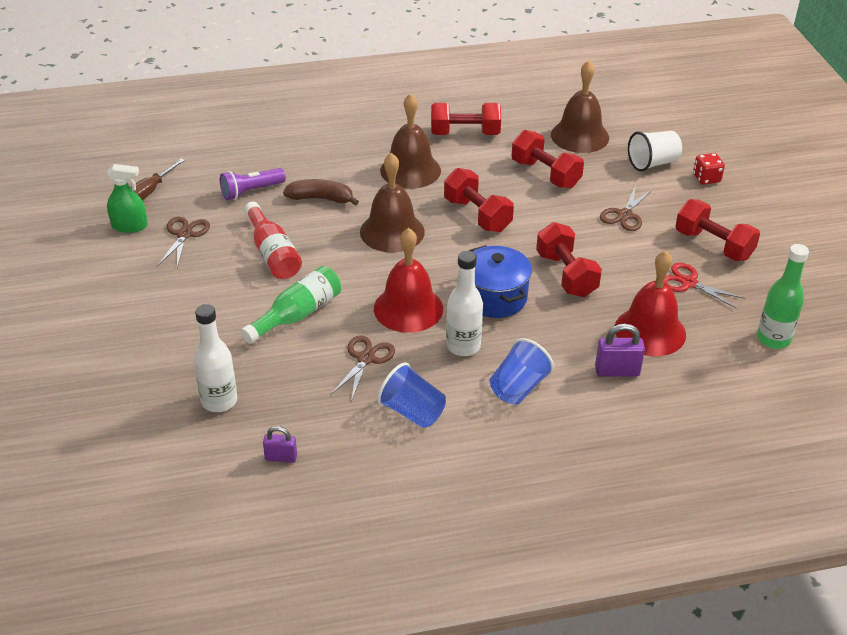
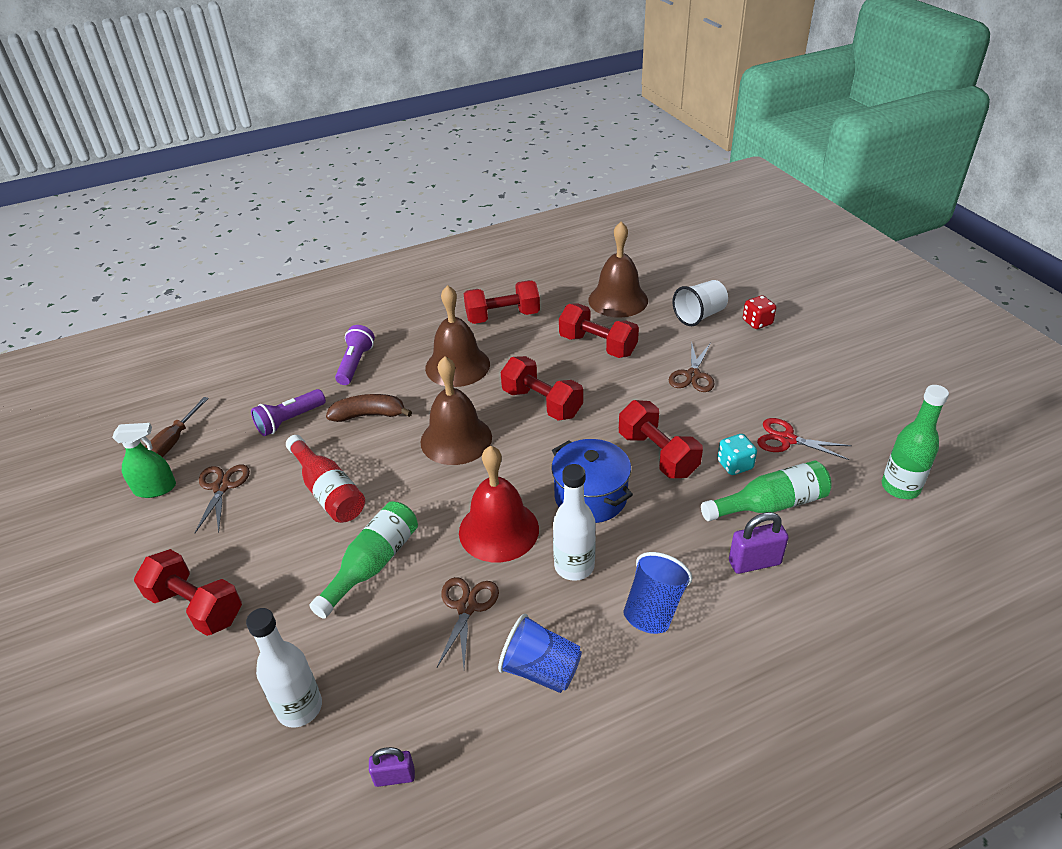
camera: 10 degrees left, 0 degrees up
red bell [615,250,686,356] -> green bottle [701,461,832,521]
red dumbbell [675,199,760,261] -> red dumbbell moved to [134,549,242,636]
none -> purple flashlight [335,325,375,385]
none -> turquoise dice [717,434,757,475]

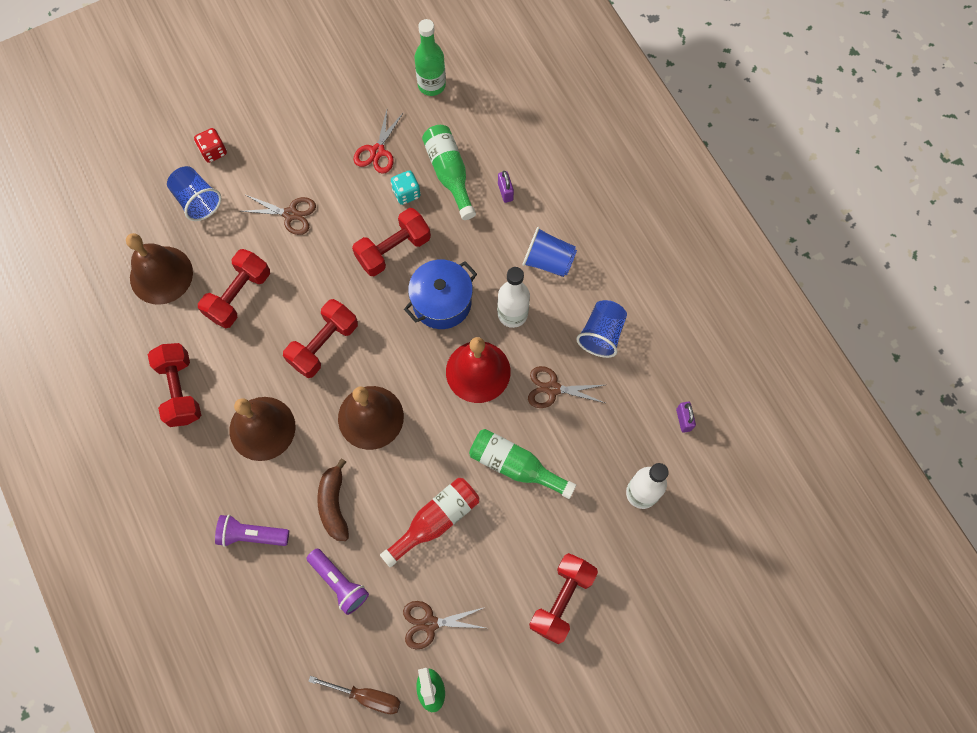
camera: 95 degrees left, 30 degrees up
white cup [673,280,728,326] -> blue cup [167,166,221,221]
purple padlock [729,512,789,574] -> purple padlock [498,171,514,203], size x0.66

